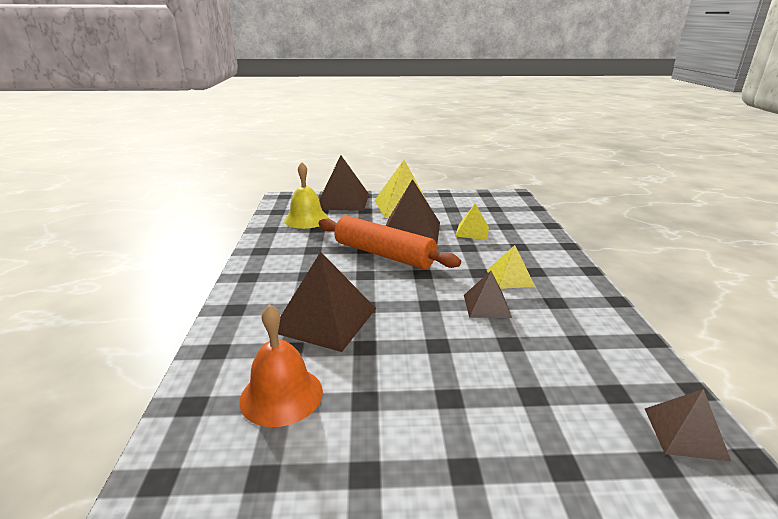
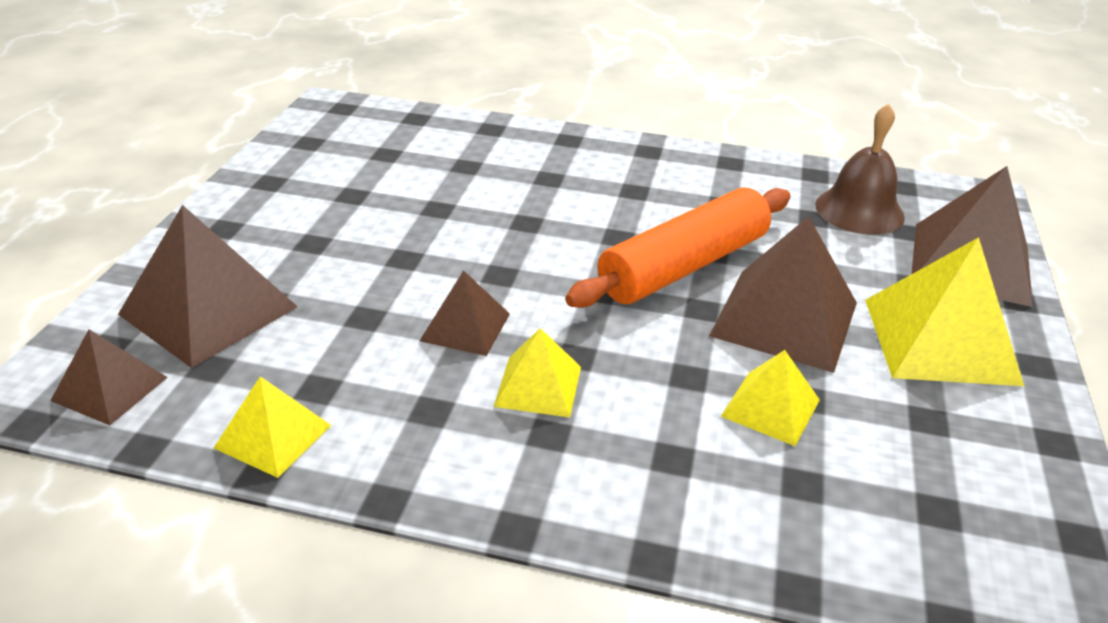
camera: 105 degrees right, 10 degrees up
orange bell [239,304,323,427] -> none
brown pyramid [278,252,376,352] -> brown pyramid moved to [118,205,298,368]
yellow bell [284,162,329,229] -> brown bell [815,103,905,235]
none -> yellow pyramid [214,376,331,478]

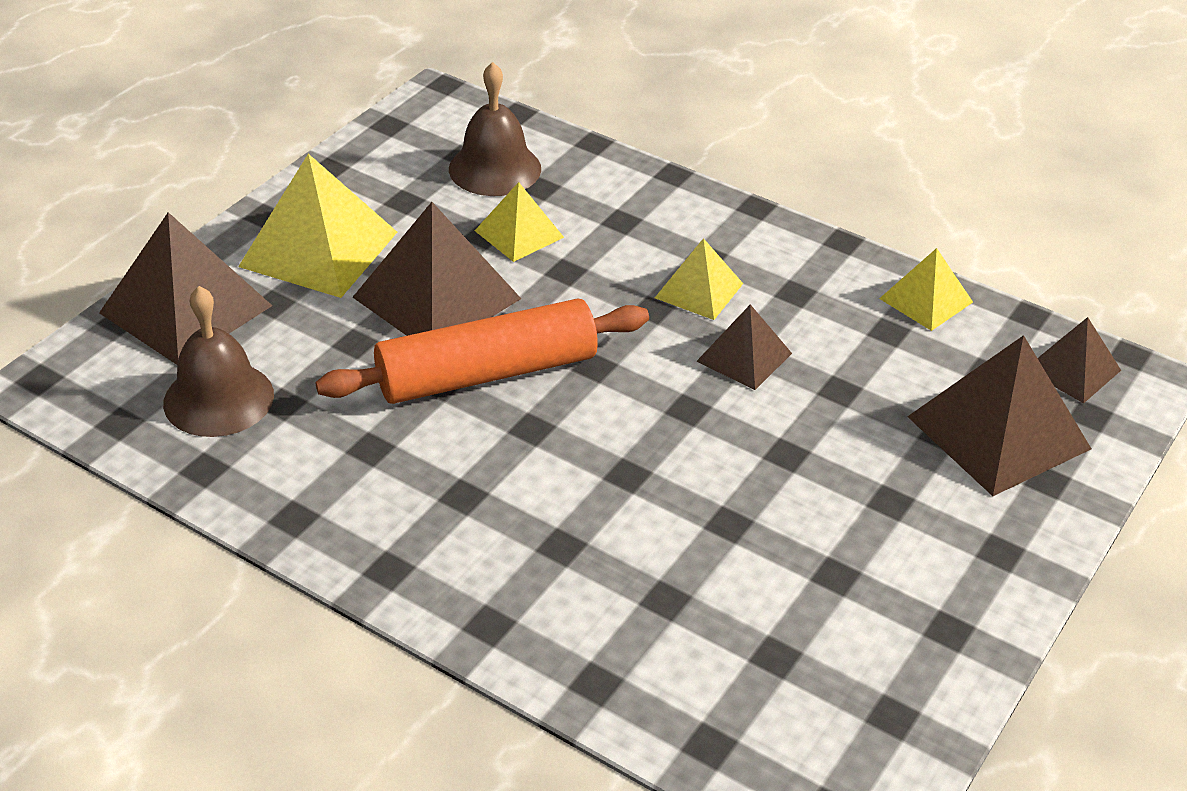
camera: 160 degrees left, 5 degrees up
none -> brown bell [449,62,541,196]

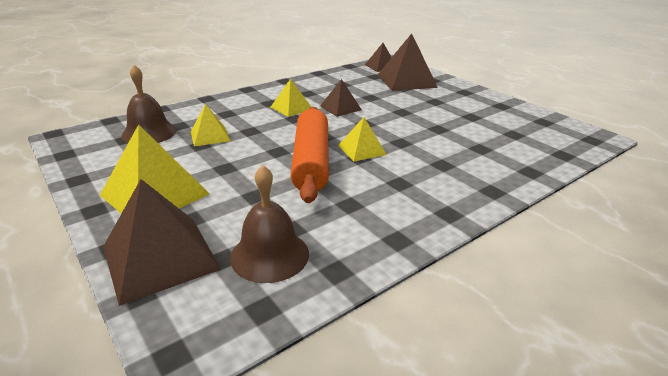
camera: 70 degrees left, 10 degrees down
brown pyramid [353,202,521,336] -> none
yellow pyramid [879,248,973,331] -> yellow pyramid moved to [338,117,387,162]

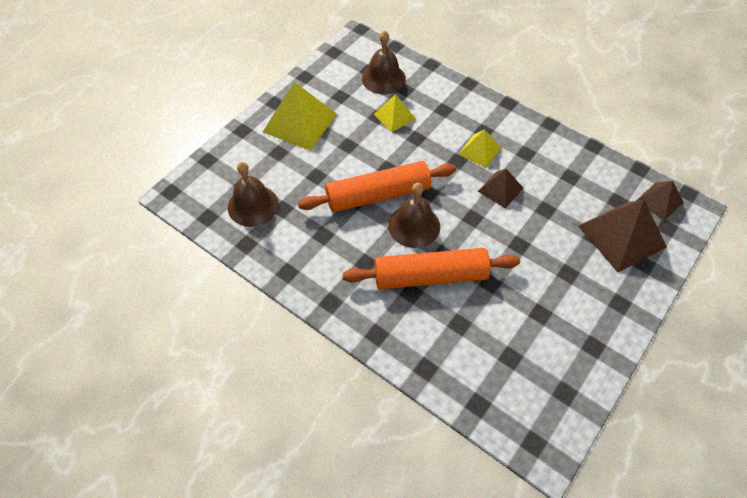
camera: 75 degrees right, 25 degrees up
brown pyramid [103,179,221,306] -> none
yellow pyramid [338,117,387,162] -> brown bell [388,183,440,248]
none -> orange rolling pin [343,248,520,289]

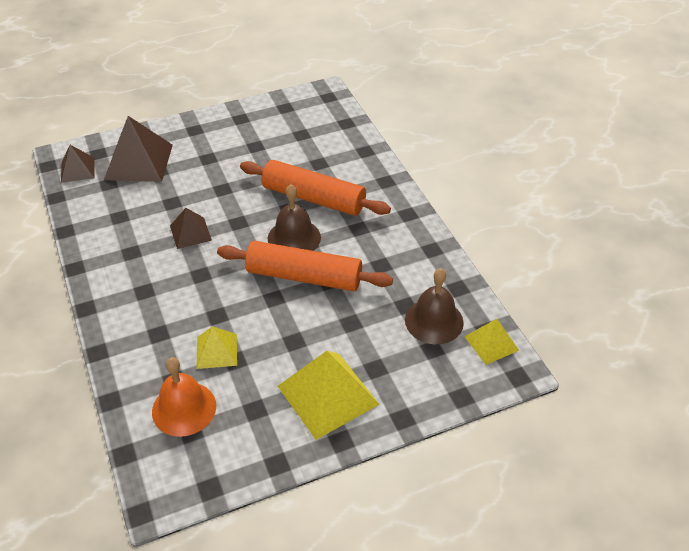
camera: 150 degrees left, 10 degrees down
brown bell [362,30,406,94] -> orange bell [152,357,216,437]
yellow pyramid [458,129,501,168] -> yellow pyramid moved to [464,319,519,365]

